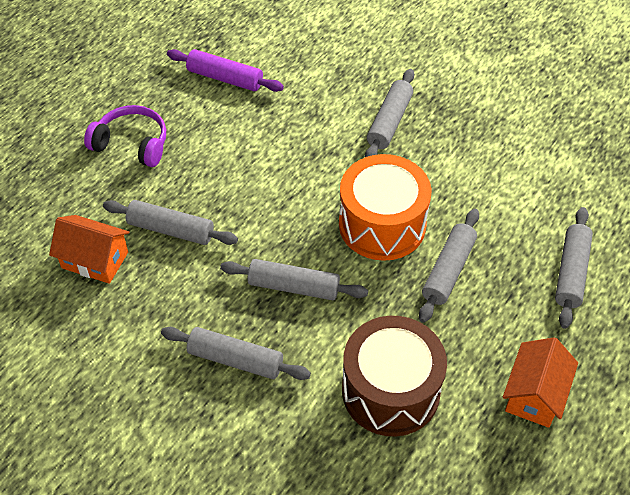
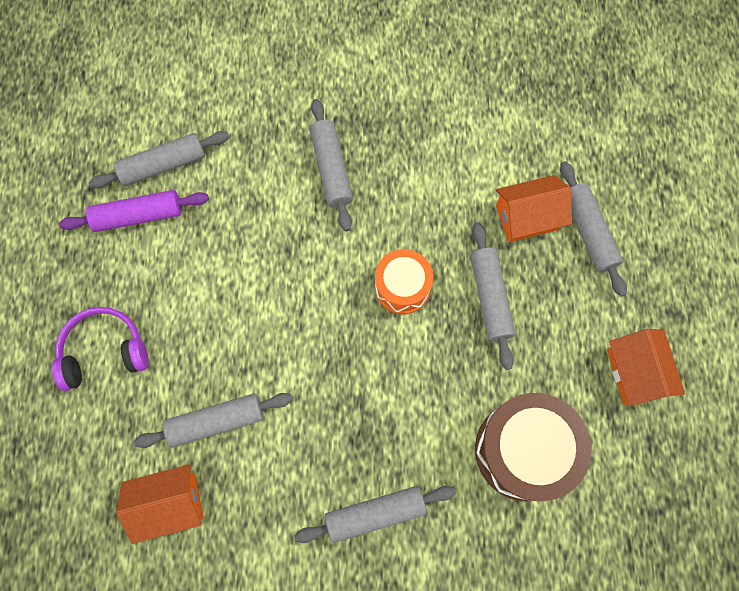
camera: 35 degrees left, 20 degrees up
grey rolling pin [220,259,368,300] -> grey rolling pin moved to [88,131,229,189]
orange drum [339,154,431,261] -> orange drum [375,249,433,314], size x0.60
none -> orange house [496,175,572,242]

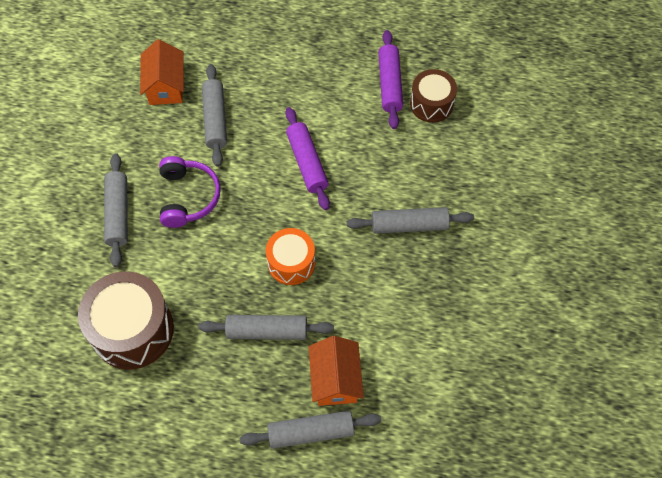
camera: 100 degrees right, 10 degrees down
purple headphones [52,307,149,391] -> purple headphones moved to [159,156,221,228]
grey rolling pin [88,131,229,189] -> brown drum [410,69,457,123]
orange house [607,329,685,406] -> none
none -> purple rolling pin [285,107,330,210]

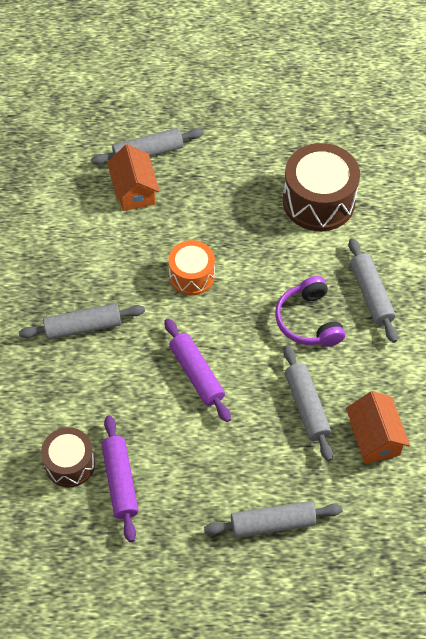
camera: 170 degrees right, 5 degrees down
grey rolling pin [199,315,334,340] -> grey rolling pin moved to [204,501,343,538]

